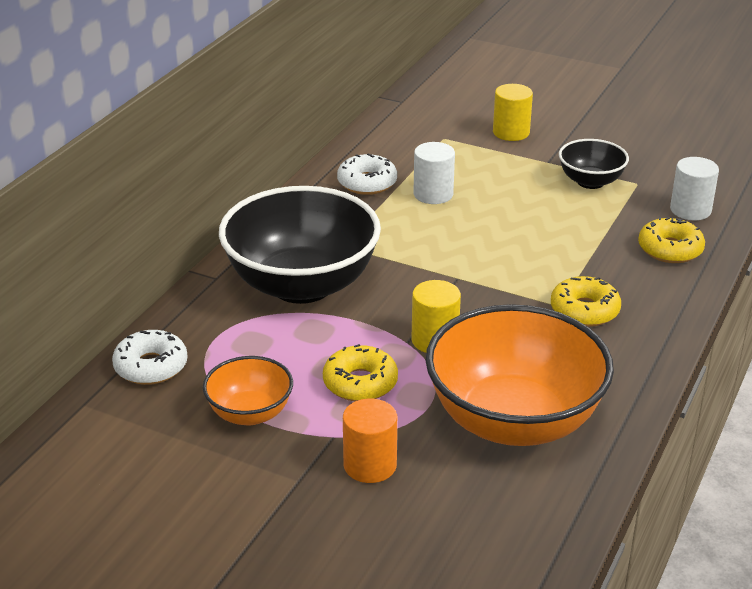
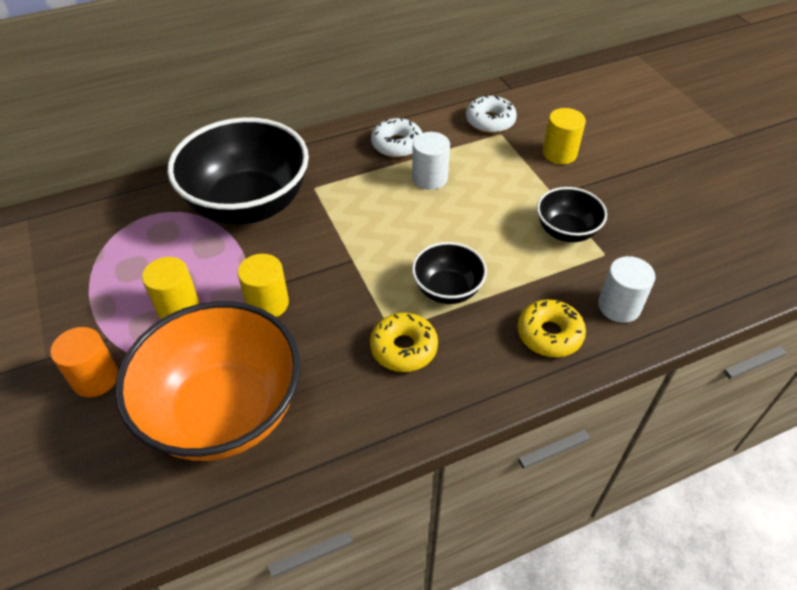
camera: 40 degrees right, 15 degrees up
white donut [112,330,188,385] -> white donut moved to [466,95,517,133]
orange bowl [203,356,293,425] -> none
yellow donut [323,344,398,401] -> yellow cylinder [142,257,199,319]
none -> black bowl [412,242,487,304]

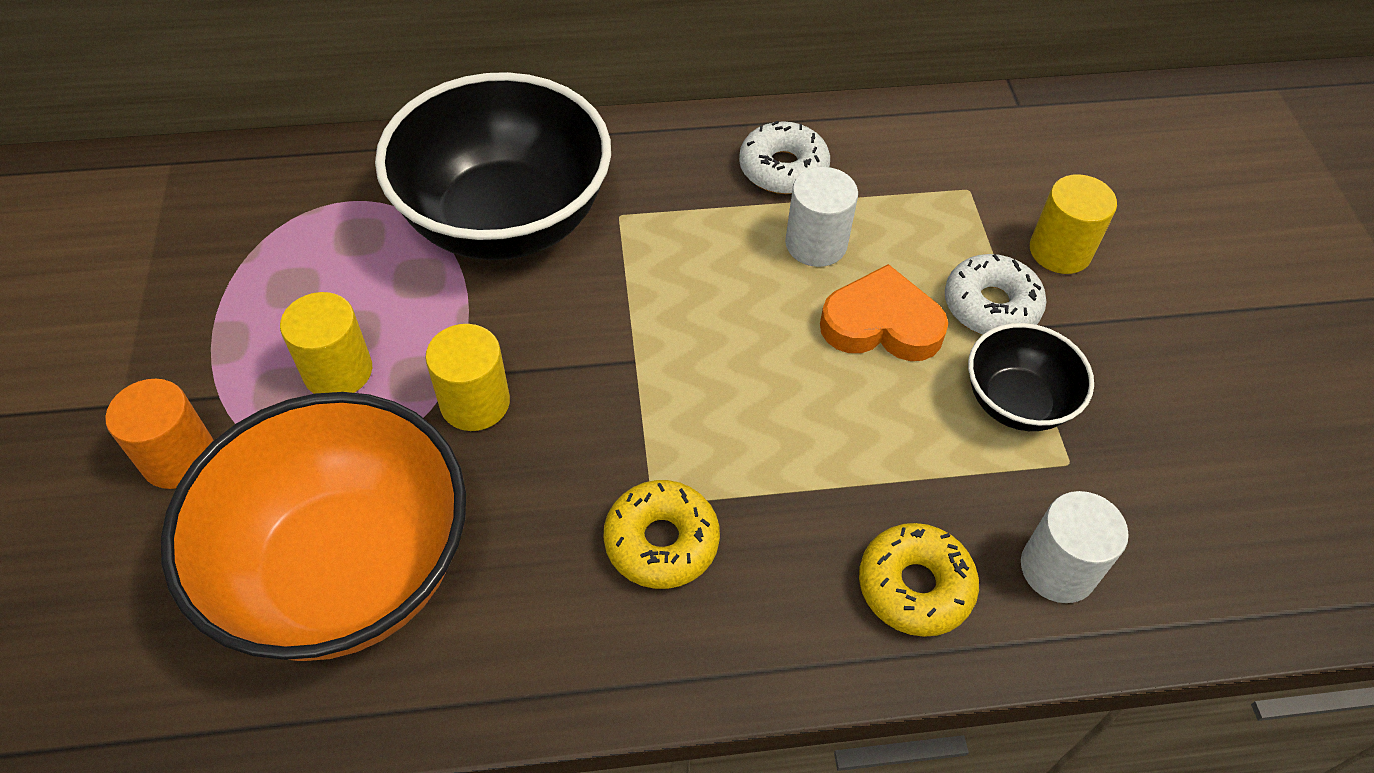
camera: 15 degrees right, 5 degrees up
black bowl [412,242,487,304] -> none
white donut [466,95,517,133] -> white donut moved to [945,254,1046,335]
none -> orange heart [820,264,948,361]

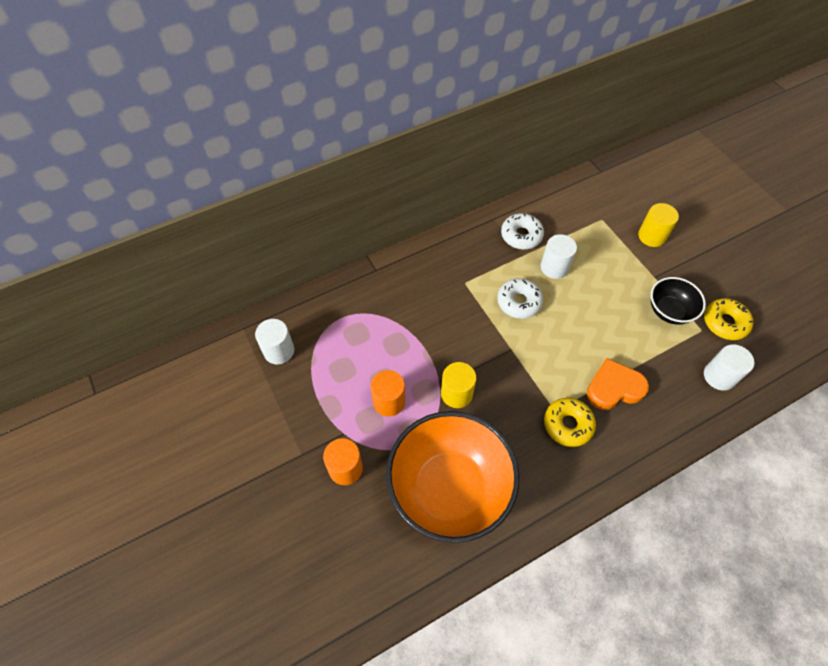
camera: 20 degrees left, 5 degrees up
yellow cylinder [280,292,372,394] -> orange cylinder [371,370,405,417]
black bowl [375,72,611,260] -> none
orange heart [820,264,948,361] -> orange heart moved to [586,358,649,410]
yellow donut [859,523,979,637] -> yellow donut moved to [704,298,753,340]
white donut [945,254,1046,335] -> white donut moved to [497,278,543,319]
none -> white cylinder [255,319,294,364]

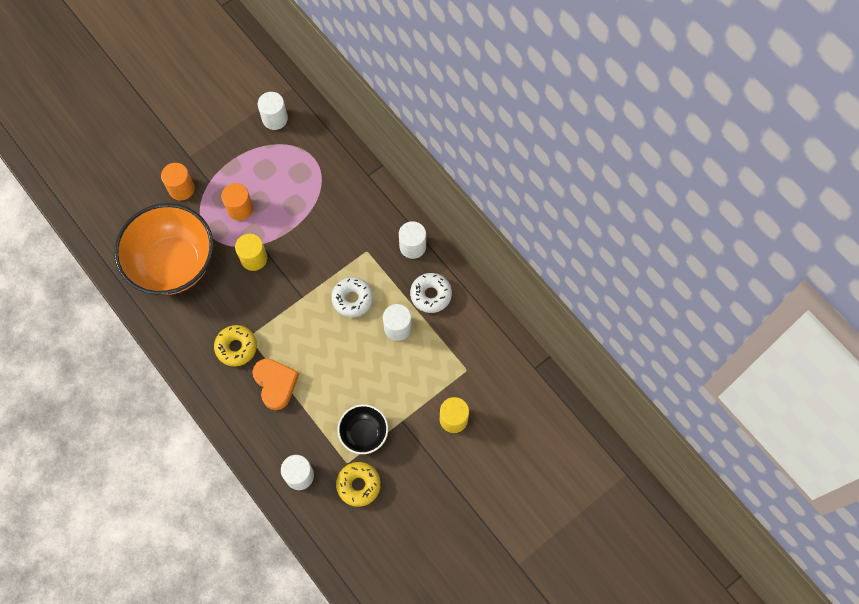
camera: 80 degrees right, 10 degrees up
none -> white cylinder [399,221,426,259]

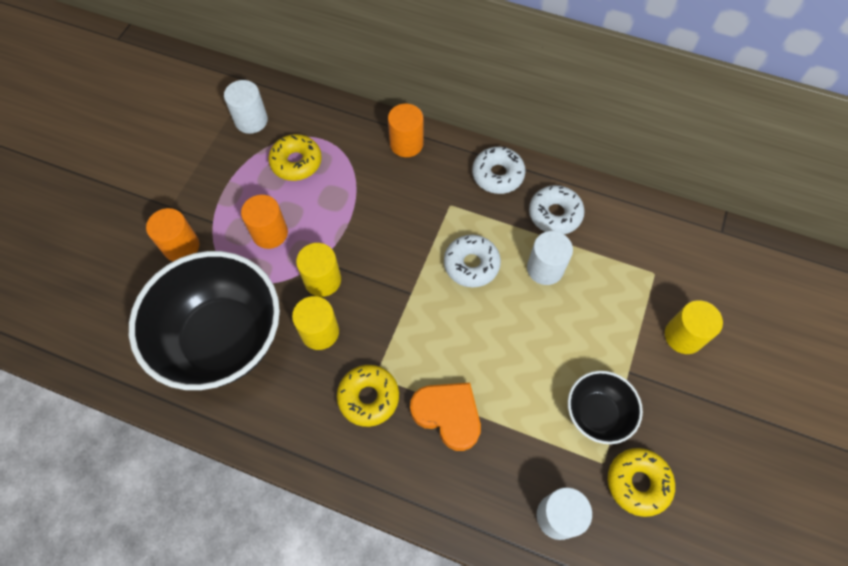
camera: 30 degrees left, 5 degrees down
orange bowl [114,203,213,295] -> black bowl [129,251,280,390]
white cylinder [399,221,426,259] -> white donut [472,147,526,194]
none -> yellow donut [268,134,322,181]
none -> yellow cylinder [292,296,339,350]
none -> orange cylinder [388,104,423,157]

